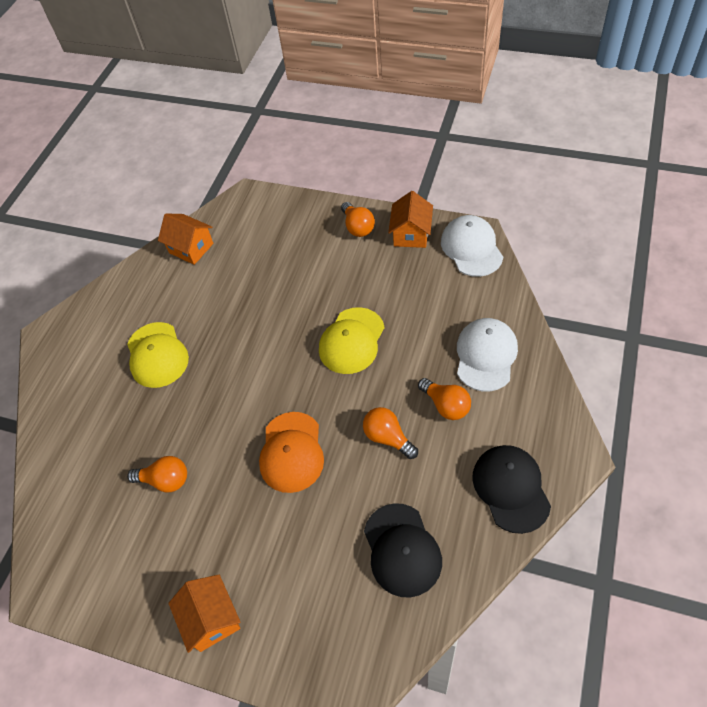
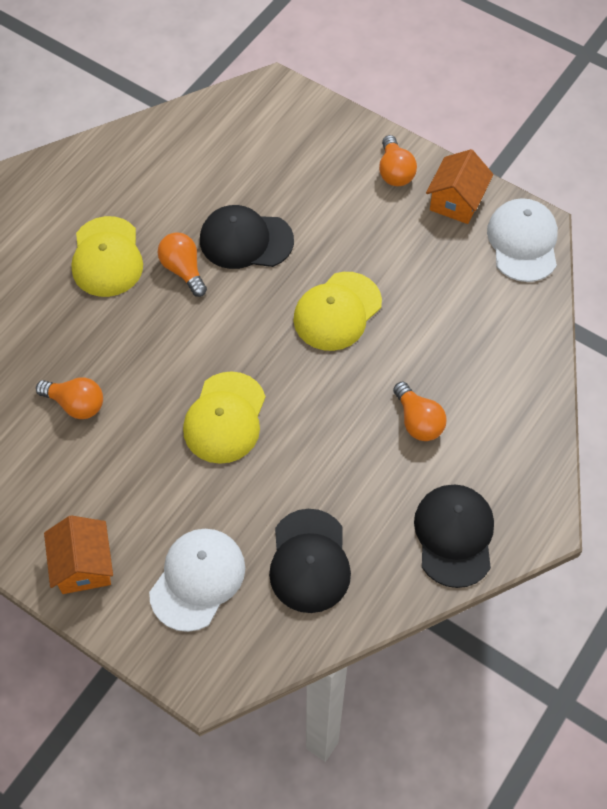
camera: 10 degrees right, 5 degrees up
orange house [158,214,213,265] -> none
orange cap [259,412,324,493] -> yellow cap [183,371,266,464]
orange light bulb [363,407,418,459] -> orange light bulb moved to [158,232,207,297]
white cap [457,318,518,392] -> white cap moved to [149,529,245,632]
none -> black cap [200,205,294,269]

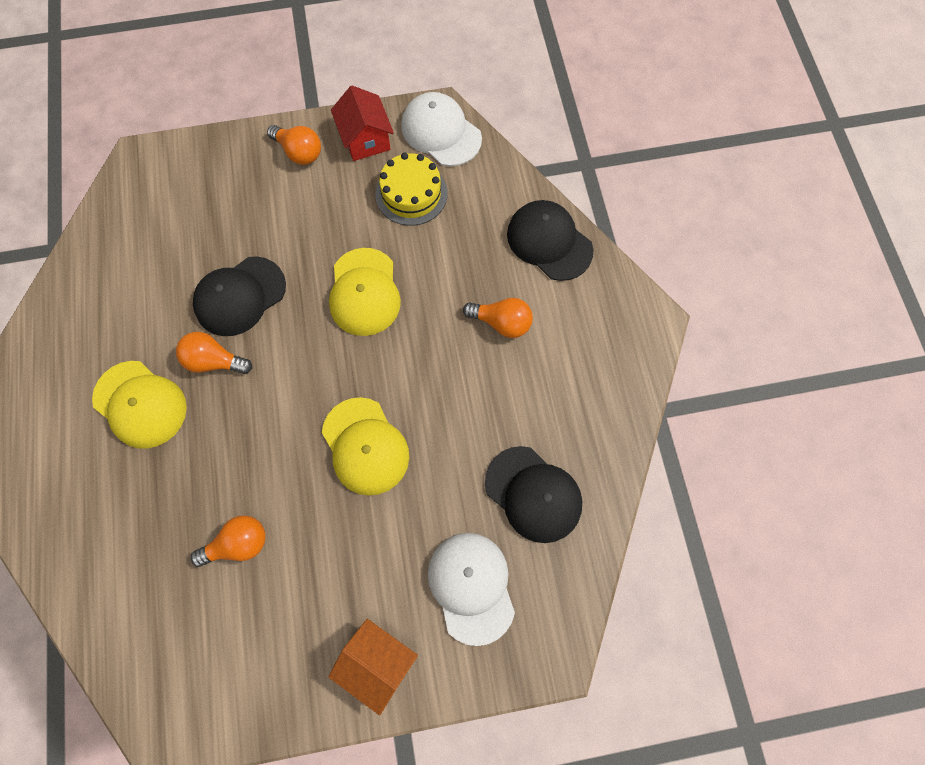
camera: 45 degrees left, 10 degrees up
black cap [414,484,494,588] -> black cap moved to [507,200,594,281]
orange house [426,149,494,224] -> red house [331,86,394,161]
none -> yellow cake [375,153,447,226]

